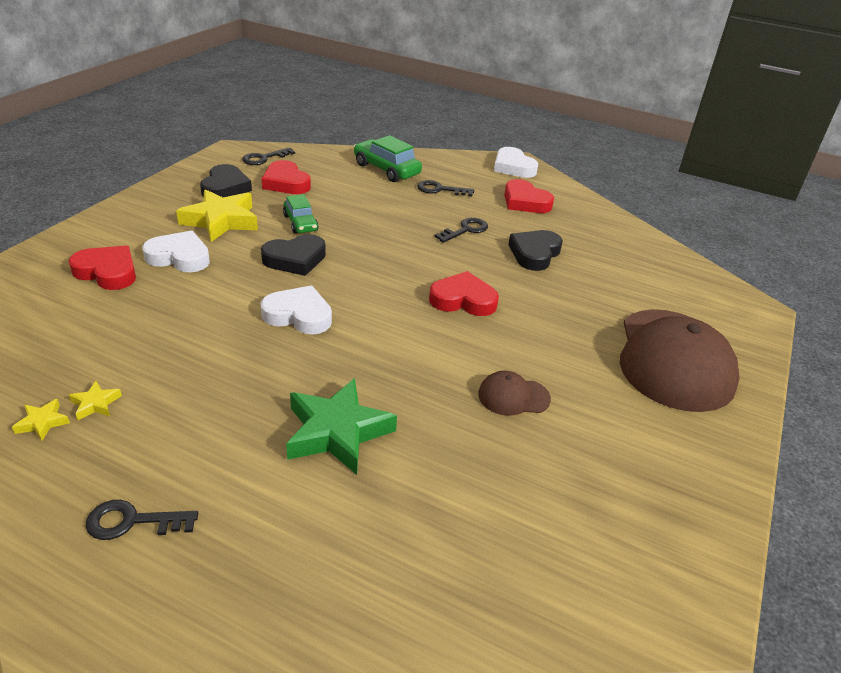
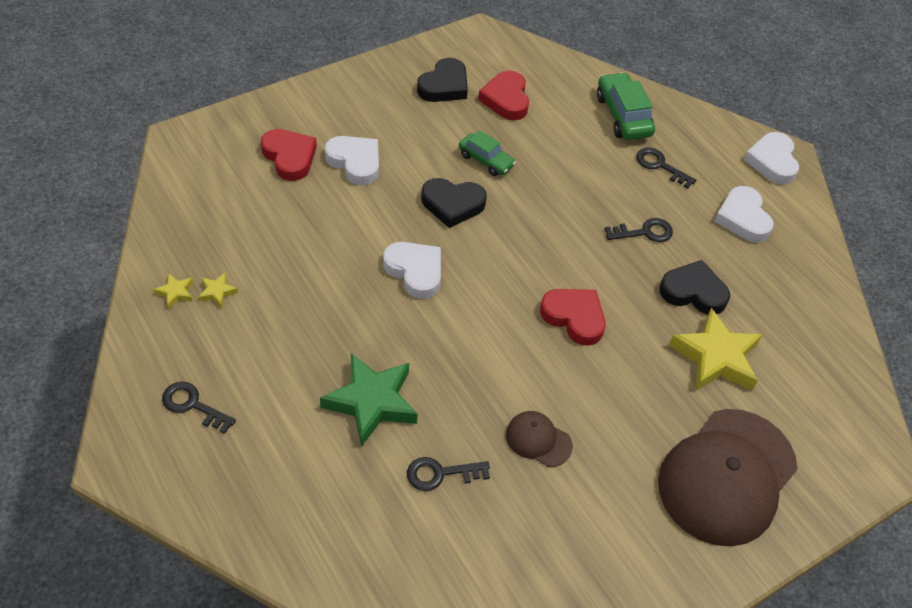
camera: 30 degrees right, 15 degrees up
yellow star [176,189,258,242] -> yellow star moved to [669,308,762,391]
black key [242,147,295,165] -> black key moved to [407,457,490,491]
green car [283,194,319,234] -> green car turned 60 degrees counterclockwise [459,130,516,176]
red heart [504,179,554,213] -> white heart [714,186,774,242]
black heart [508,230,563,271] -> black heart turned 45 degrees clockwise [659,260,730,314]

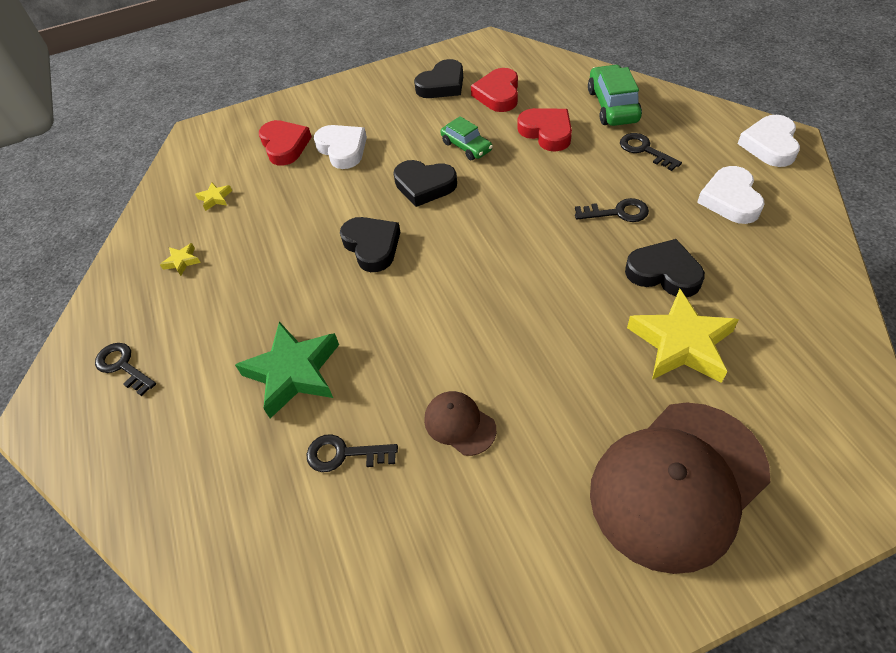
camera: 20 degrees right, 0 degrees up
yellow star [153,273,193,309] -> yellow star moved to [195,182,232,211]
white heart [383,242,441,299] -> black heart [340,217,400,272]
red heart [540,289,606,346] -> red heart moved to [518,108,572,152]

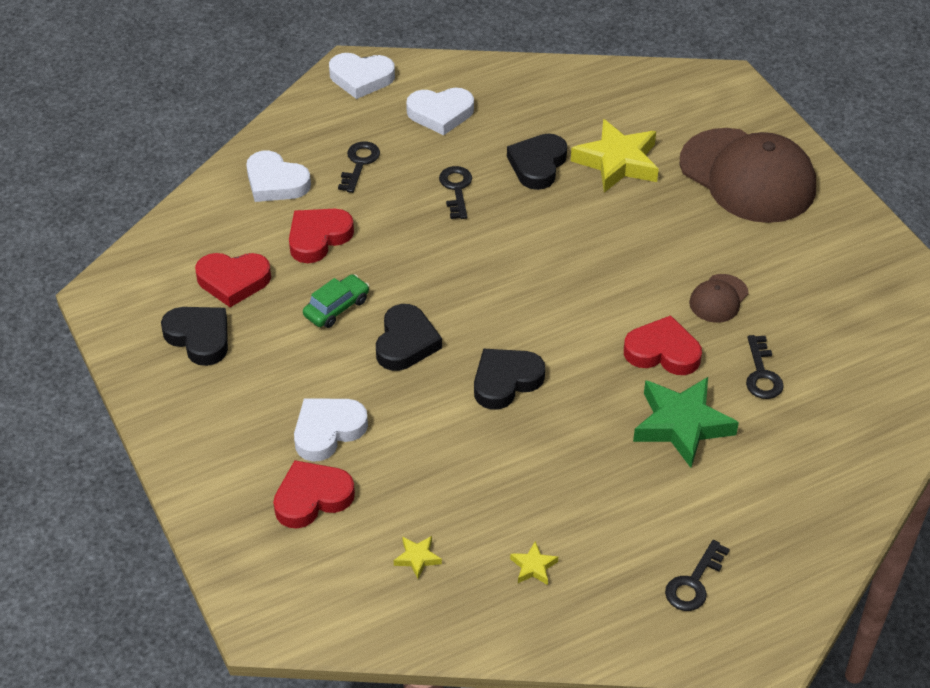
camera: 100 degrees left, 5 degrees down
green car [588,65,642,126] -> white heart [246,151,311,202]
black key [620,133,682,171] -> black key turned 150 degrees clockwise [338,142,380,193]
none -> red heart [624,315,702,375]

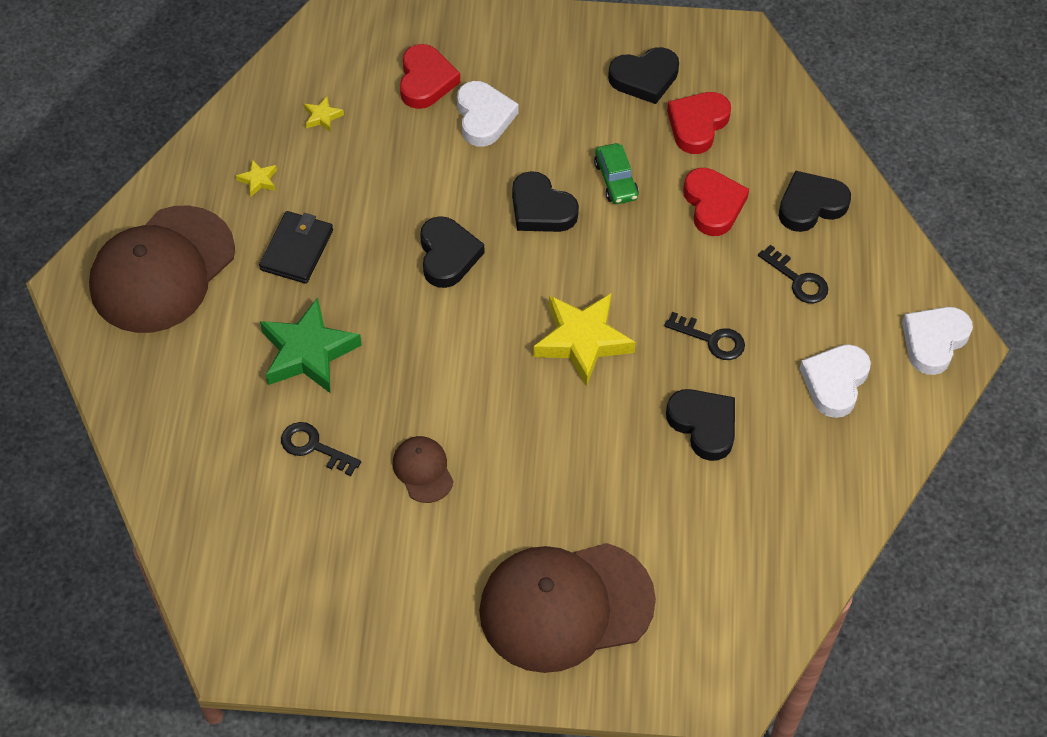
camera: 120 degrees right, 10 degrees up
white heart [246,151,311,202] -> black heart [779,171,851,232]
yellow star [571,119,659,192] -> yellow star moved to [533,293,636,387]
red heart [624,315,702,375] -> none
black key [665,540,730,611] -> brown cap [89,205,235,333]
none -> black wallet [259,211,333,284]

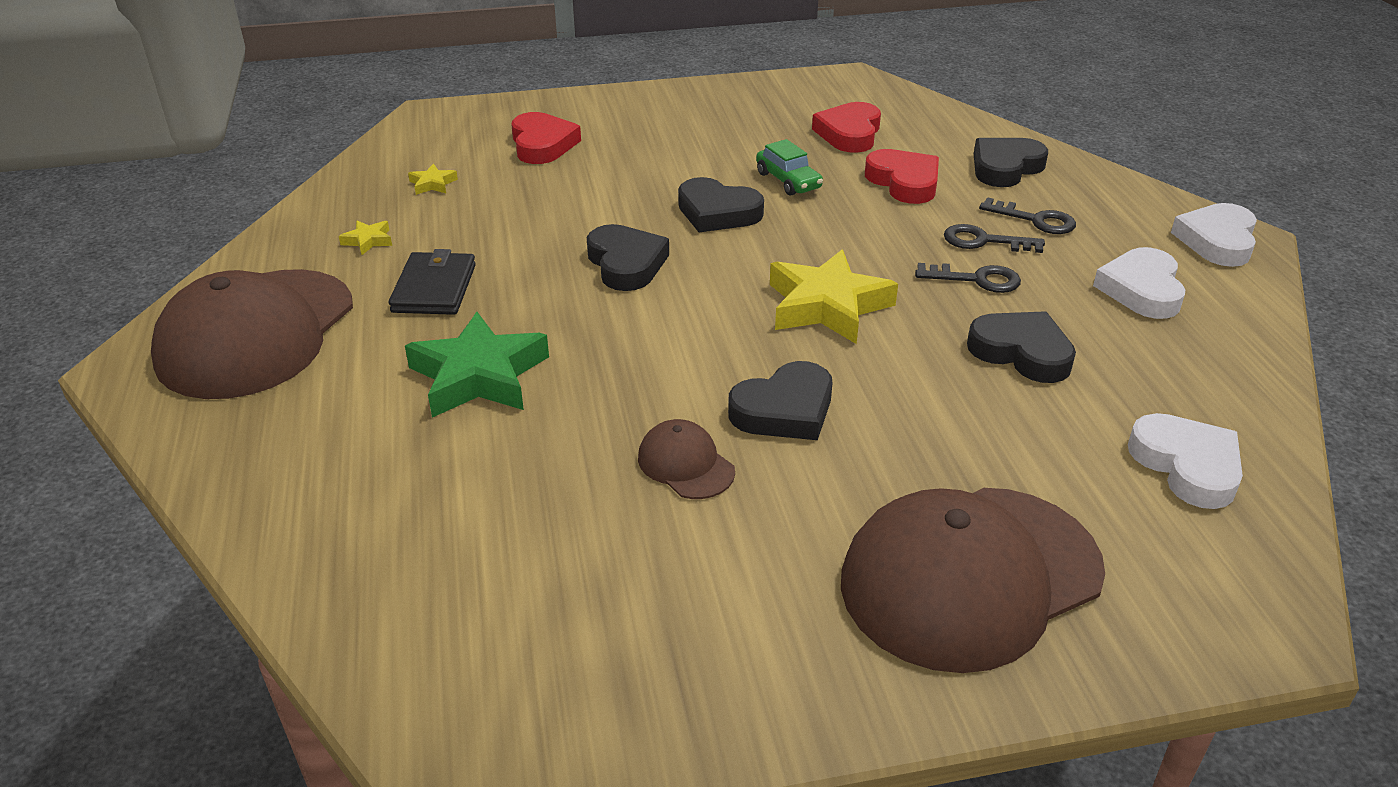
camera: 15 degrees left, 20 degrees down
black key [281,422,361,476] -> black key moved to [944,224,1045,253]
white heart [457,81,518,147] -> white heart moved to [1128,413,1243,509]
black heart [608,47,679,104] -> black heart moved to [728,361,832,440]

